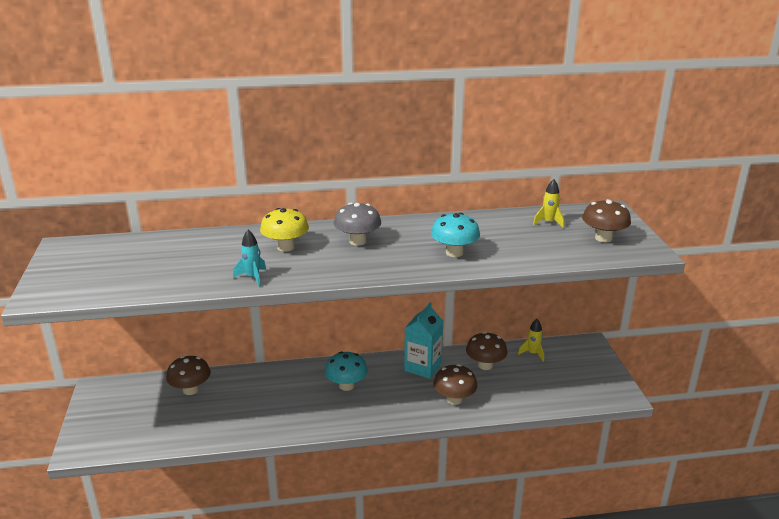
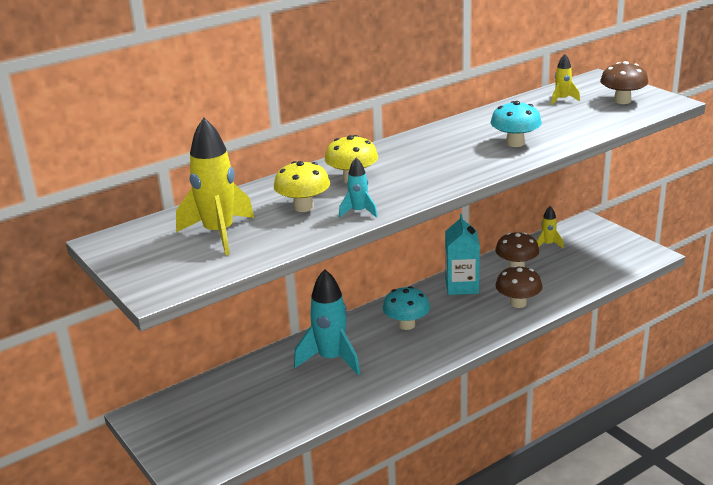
camera: 25 degrees left, 0 degrees up
brown mushroom [166,356,211,395] -> none
grey mushroom [334,203,381,246] -> none
none -> yellow rocket [176,118,254,255]
none -> yellow mushroom [274,161,330,212]
none -> turquoise rocket [294,269,360,375]

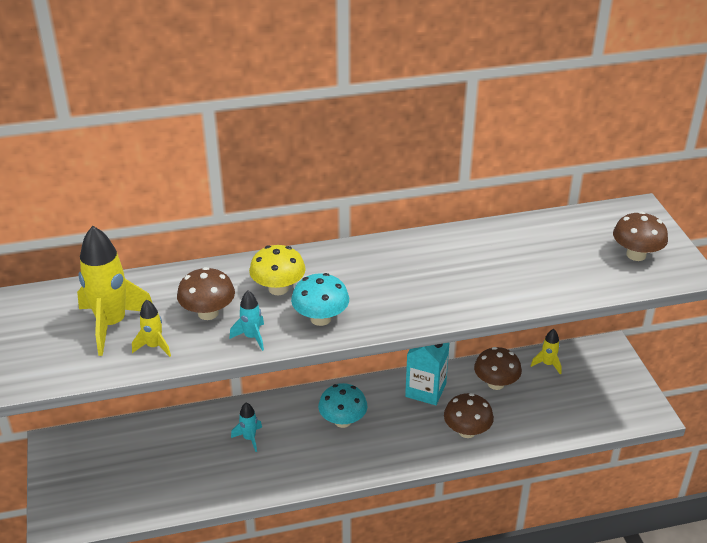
camera: 20 degrees right, 10 degrees up
yellow mushroom [274,161,330,212] -> brown mushroom [177,267,235,320]
turquoise rocket [294,269,360,375] -> turquoise rocket [231,402,262,452], size x0.49
turquoise mushroom [491,101,542,147] -> turquoise mushroom moved to [291,273,349,326]
yellow rocket [551,54,580,105] -> yellow rocket moved to [132,300,171,357]

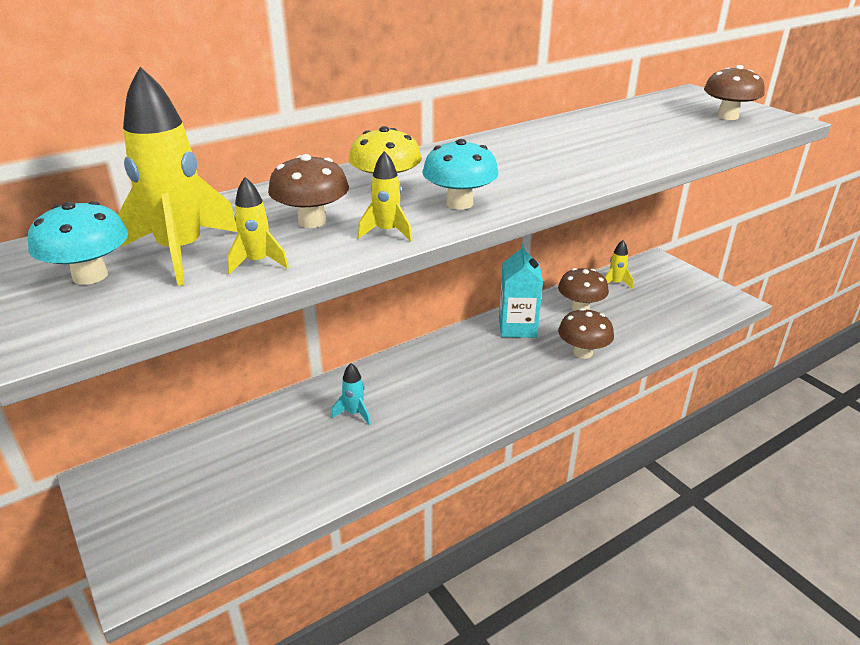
camera: 20 degrees left, 5 degrees down
turquoise rocket [229,291,264,351] -> yellow rocket [358,151,412,241]
turquoise mushroom [318,383,368,428] -> turquoise mushroom moved to [28,201,128,285]

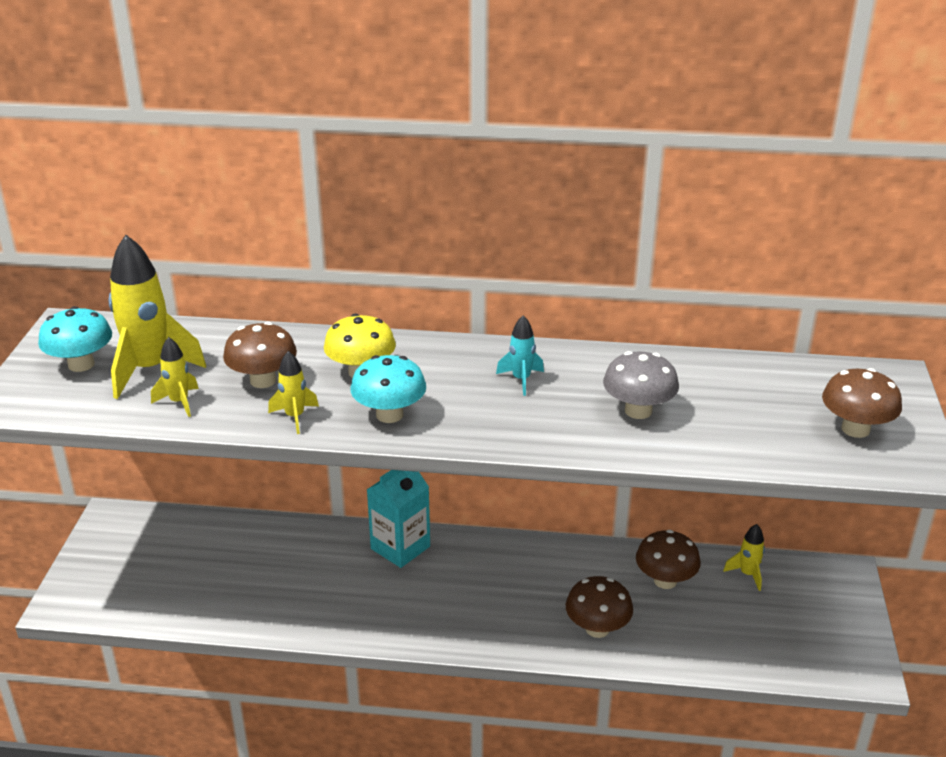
camera: 40 degrees right, 0 degrees up
turquoise rocket [332,363,371,425] -> turquoise rocket moved to [496,315,544,396]
turquoise carton [499,243,543,338] -> turquoise carton moved to [367,470,430,568]
none -> grey mushroom [603,351,679,419]

